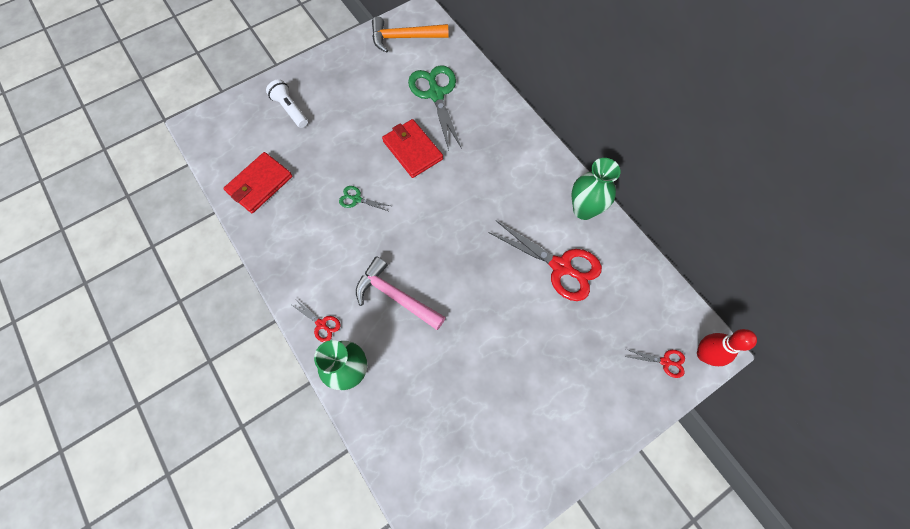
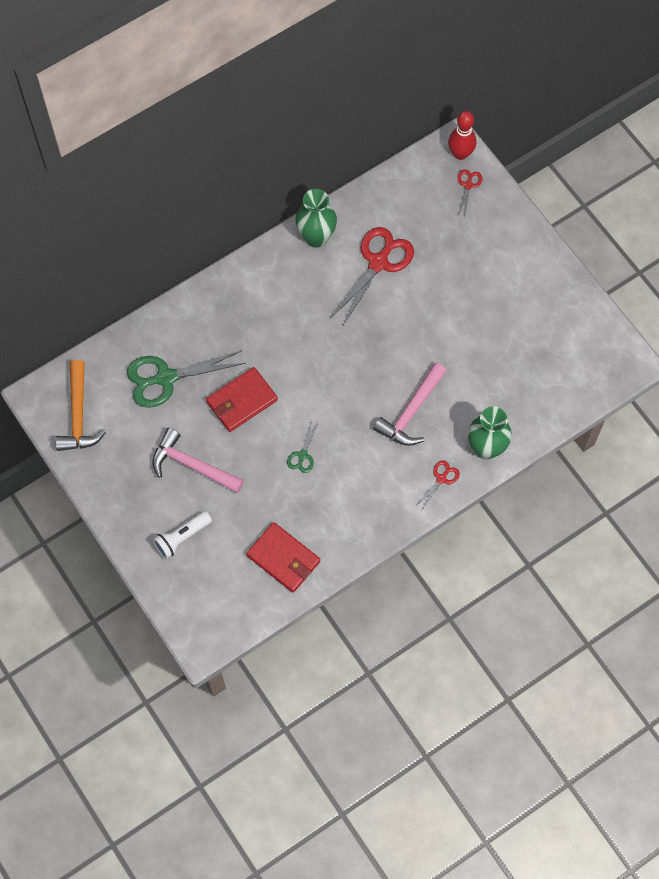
camera: 90 degrees left, 0 degrees up
none -> pink hammer [152,428,244,493]

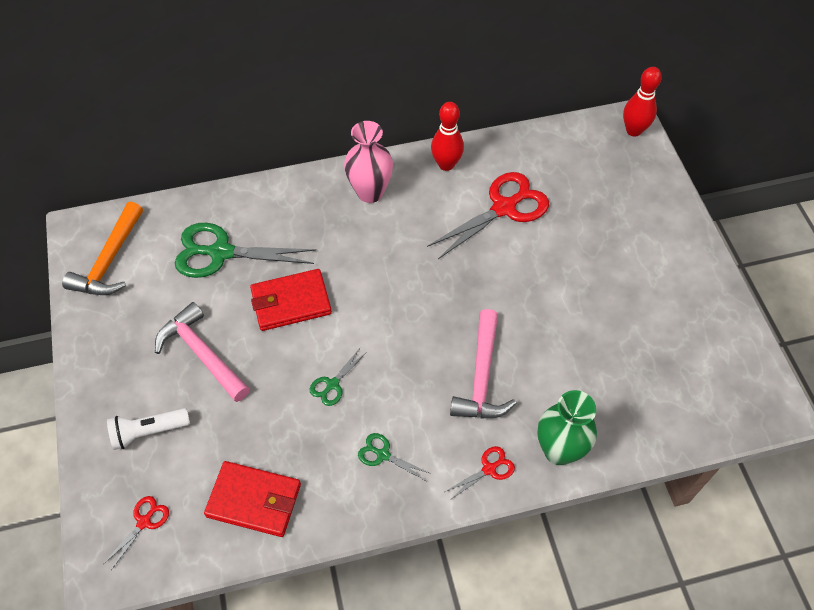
camera: 20 degrees right, 10 degrees down
red wallet [246,522,320,593] -> red wallet turned 45 degrees counterclockwise [204,461,301,537]
green vase [295,189,337,248] -> red bowling pin [431,102,464,171]
pink hammer [373,362,447,446] -> pink hammer turned 45 degrees counterclockwise [450,309,516,419]
red scissors [457,169,482,214] -> red scissors moved to [103,496,169,570]
none -> pink vase [344,121,393,203]
none -> green scissors [358,433,431,481]

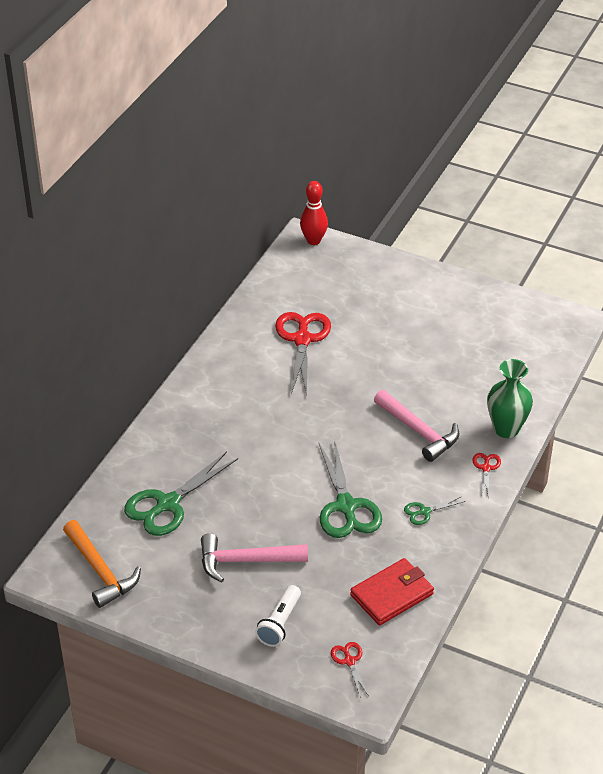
camera: 50 degrees left, 15 degrees down
red wallet [250,269,332,331] -> none
green scissors [310,348,367,406] -> green scissors [319,439,382,538], size x2.12
pink vase [344,121,393,203] -> none
red bowling pin [431,102,464,171] -> none

